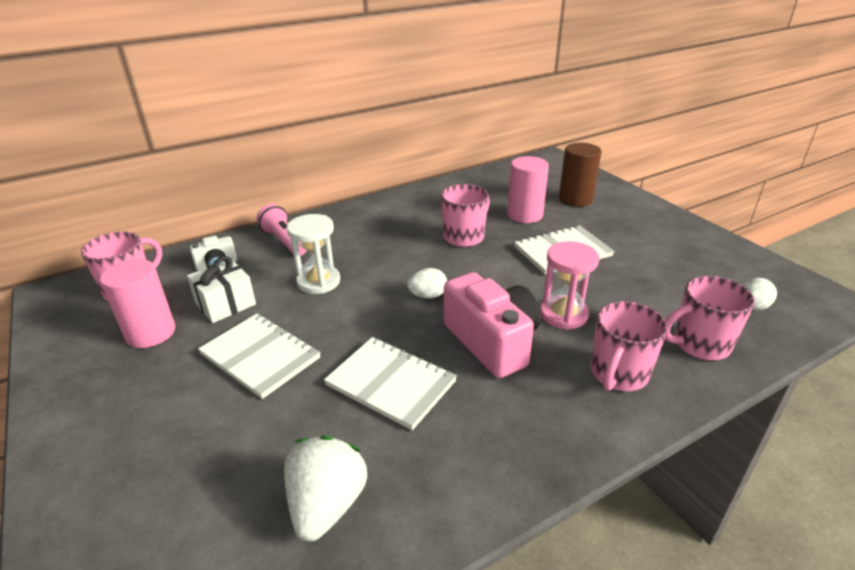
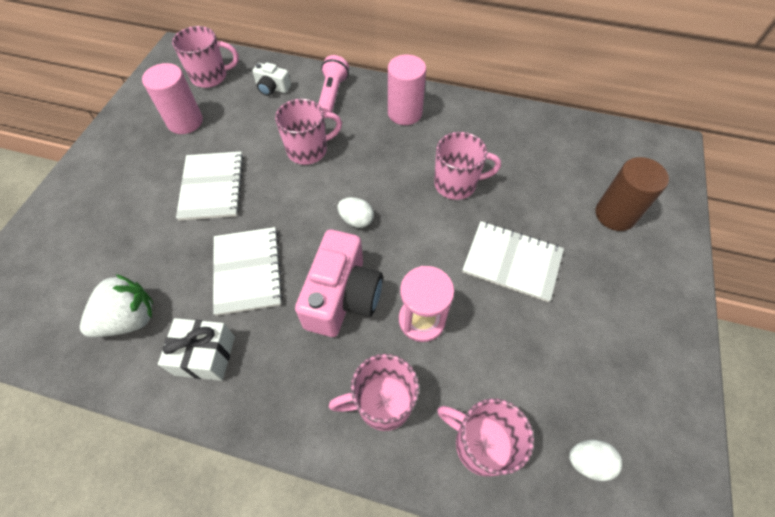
camera: 45 degrees right, 25 degrees up
white gift [187,256,256,323] -> white gift moved to [158,318,235,381]
white hourglass [287,214,340,294] -> pink mug [275,99,342,165]
pink cylinder [507,156,549,223] -> pink cylinder moved to [388,55,426,125]

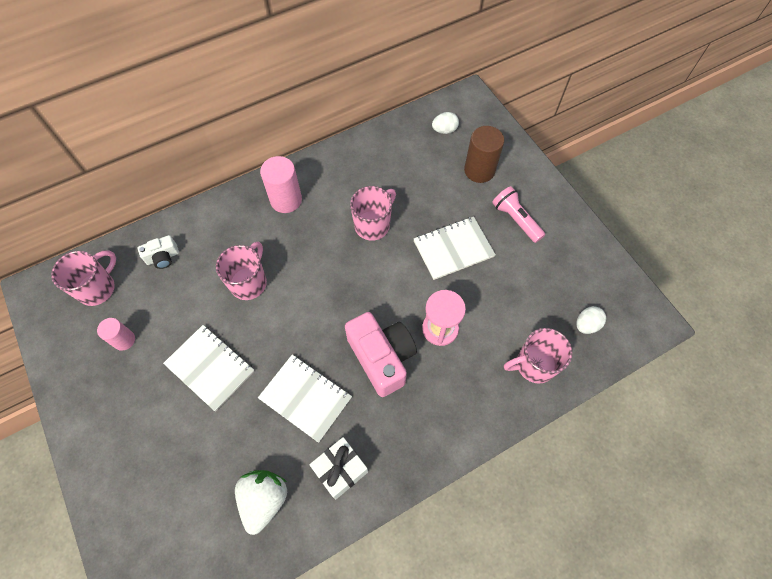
camera: 45 degrees left, 5 degrees up
pink cylinder [142,63,203,134] -> pink cylinder [97,318,135,351], size x0.61
pink flashlight [318,55,349,113] -> pink flashlight moved to [492,186,545,243]
pink mug [329,354,419,431] -> none
white egg [338,197,374,228] -> white egg moved to [432,112,459,134]

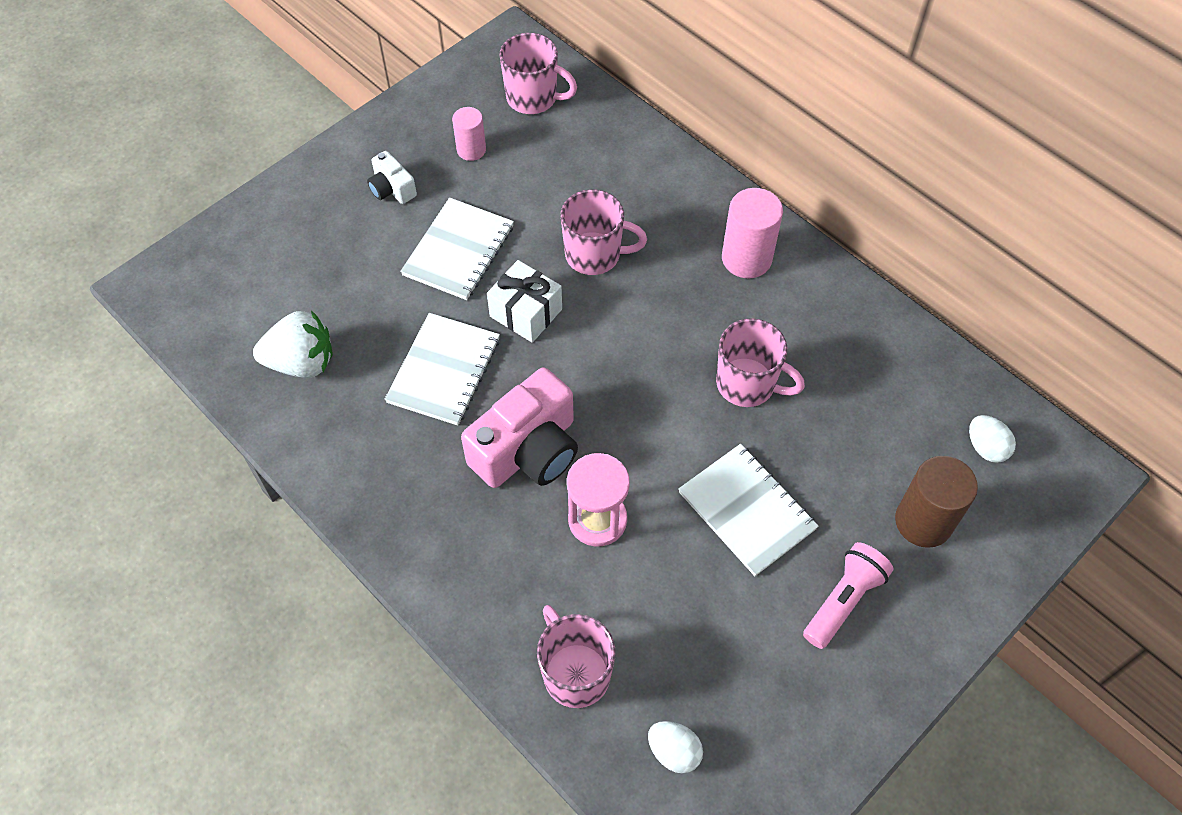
camera: 75 degrees right, 5 degrees down
white camera [138,235,179,269] -> white camera moved to [367,151,417,204]
white gift [309,437,368,499] -> white gift moved to [487,260,562,343]

